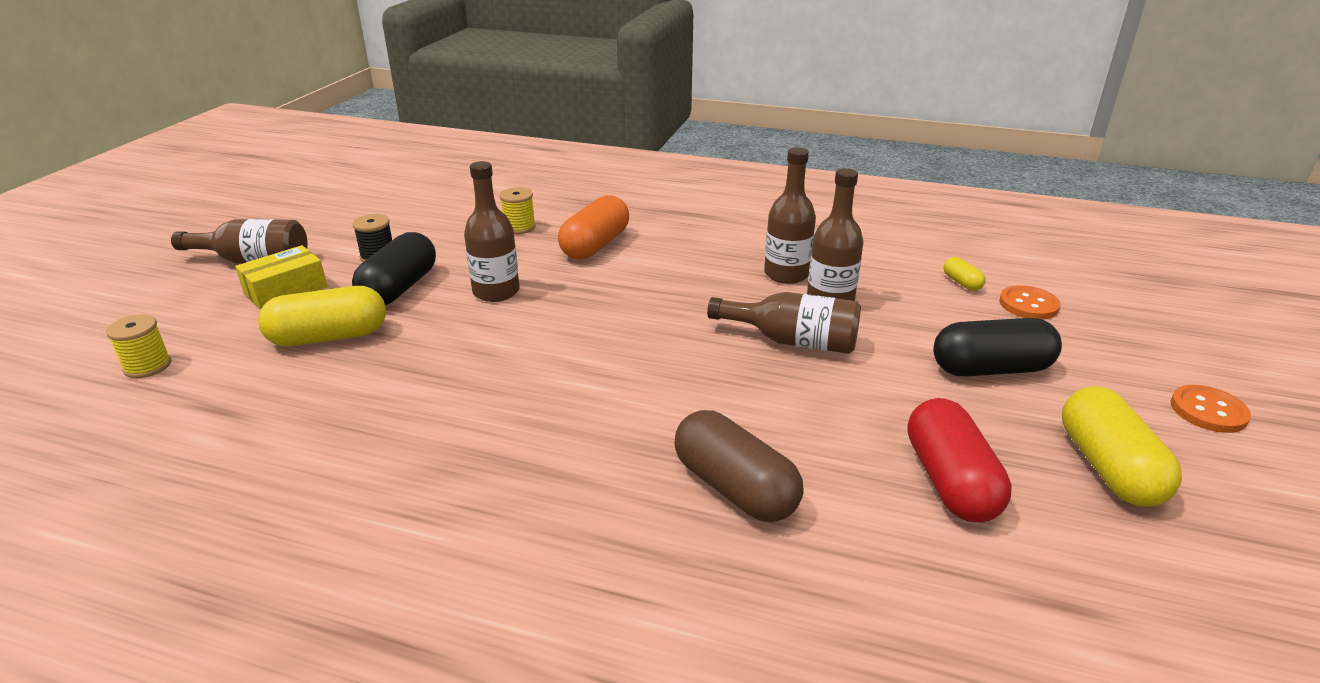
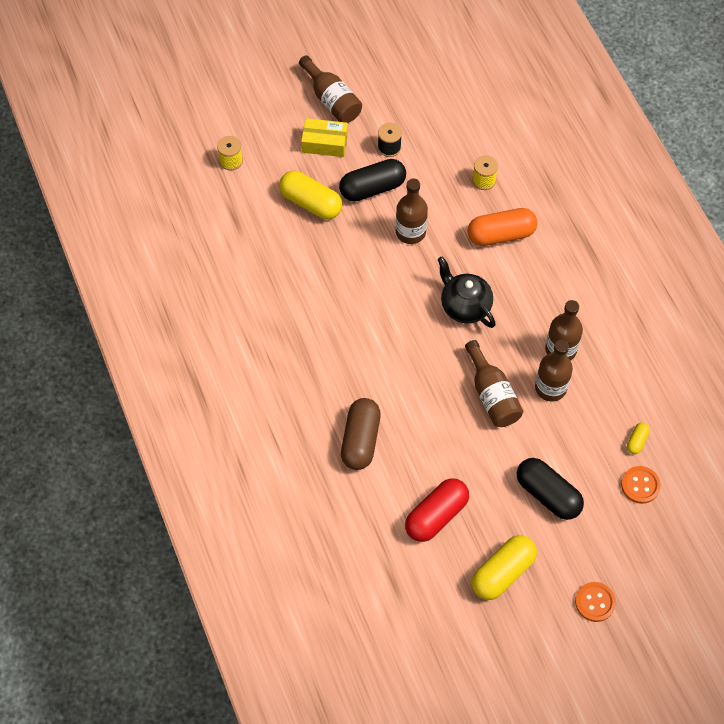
camera: 50 degrees right, 30 degrees up
none -> black teapot [437,256,496,328]

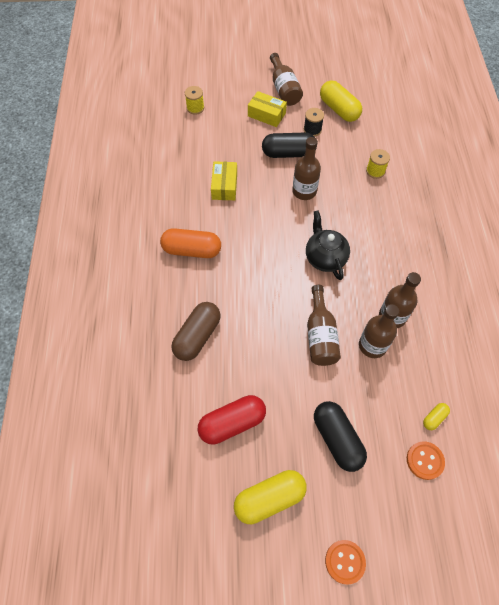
camera: 20 degrees right, 0 degrees up
yellow capsule [279,171,342,219] -> yellow capsule moved to [320,80,362,122]
orange capsule [468,208,537,246] -> orange capsule moved to [160,228,221,258]
none -> yellow box [211,161,237,200]

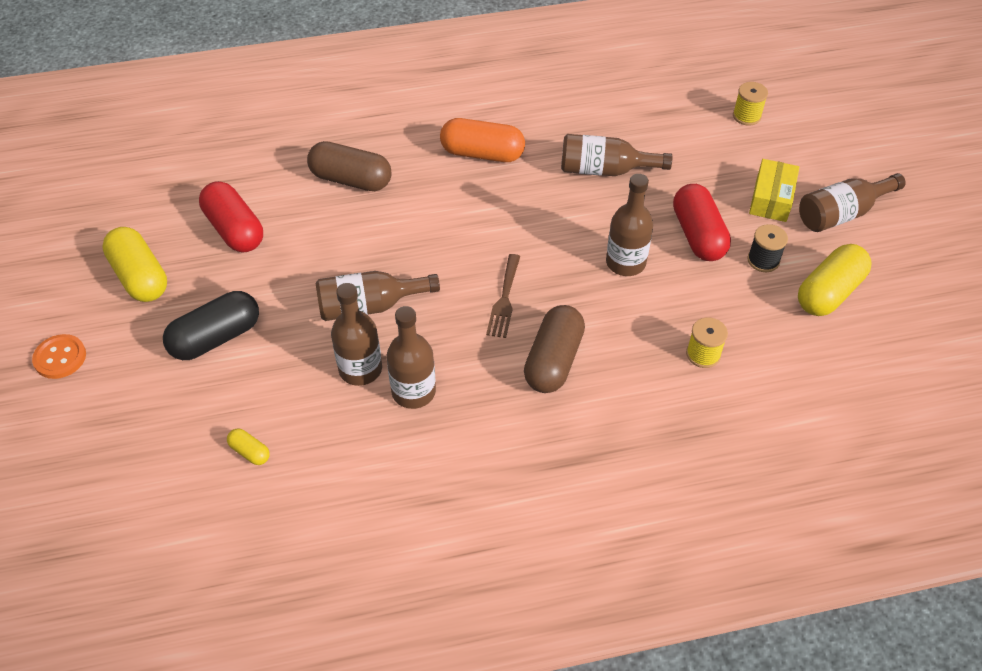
camera: 80 degrees right, 10 degrees down
orange capsule [160,228,221,258] -> orange capsule turned 75 degrees counterclockwise [440,118,525,162]
yellow box [211,161,237,200] -> brown bottle [561,134,672,176]
black capsule [262,133,317,158] -> red capsule [673,184,731,261]
black teapot [306,210,350,280] -> brown fork [486,254,520,338]
orange button [407,441,445,480] -> none
none -> brown capsule [524,305,585,393]

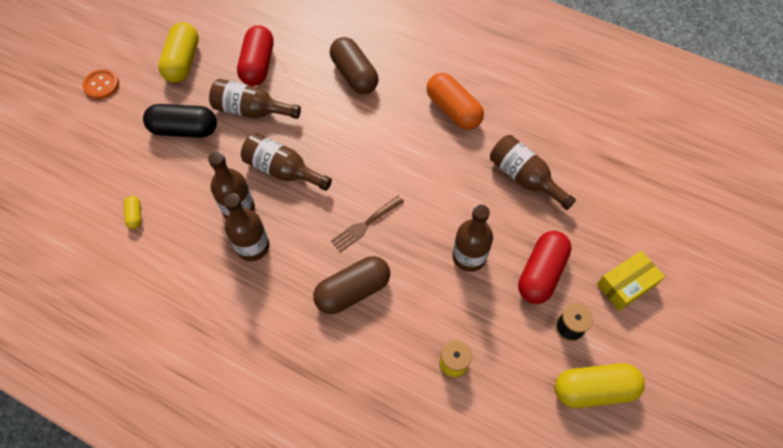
camera: 40 degrees right, 10 degrees up
yellow spool [733,82,768,126] -> none
brown bottle [799,173,906,232] -> brown bottle moved to [209,79,301,119]

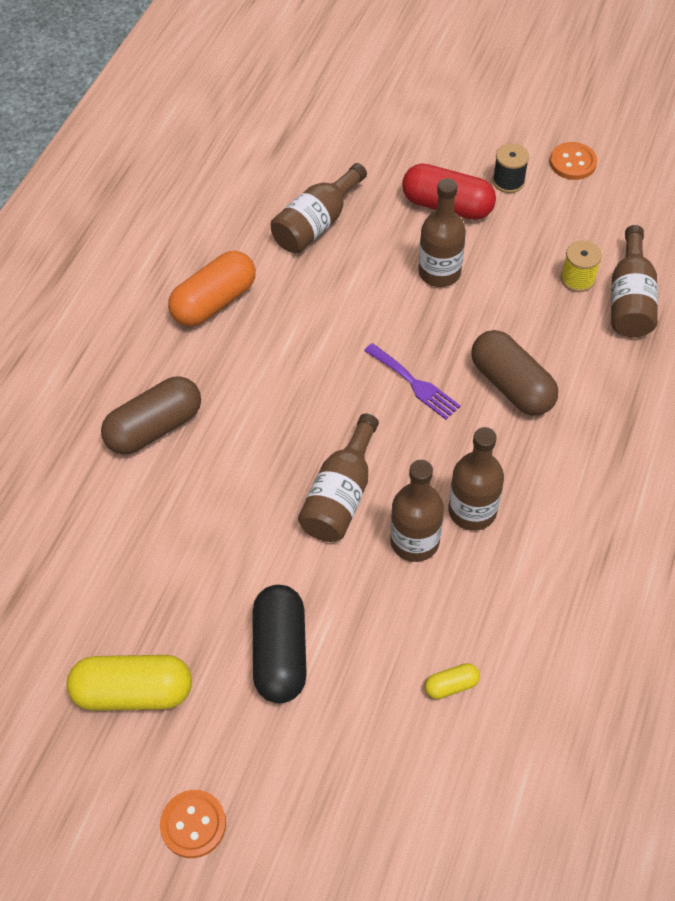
camera: 95 degrees left, 5 degrees down
brown bottle [209,79,301,119] -> brown bottle moved to [611,225,658,337]
red capsule [237,25,274,86] -> none
brown fork [331,196,404,252] -> purple fork [364,343,461,420]
yellow capsule [555,363,645,408] -> orange button [549,142,597,180]
yellow box [597,251,665,311] -> none

